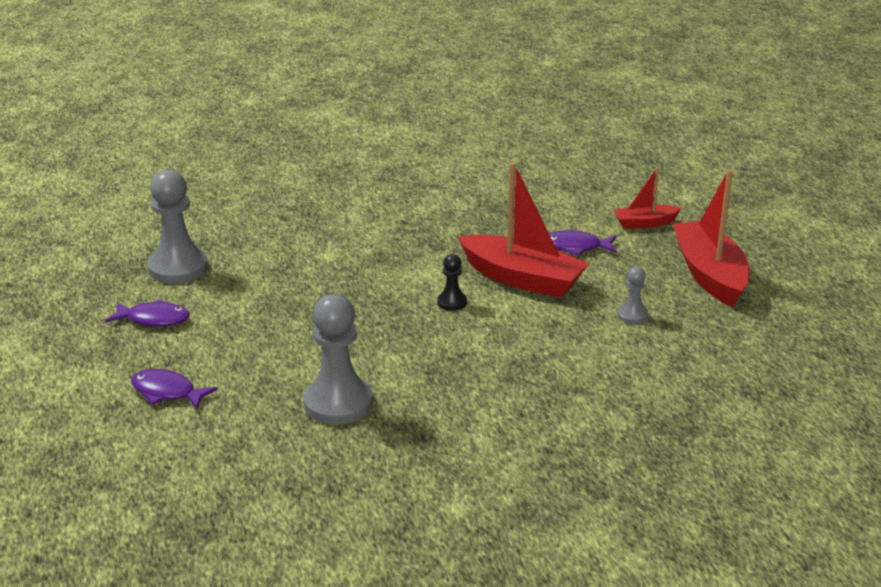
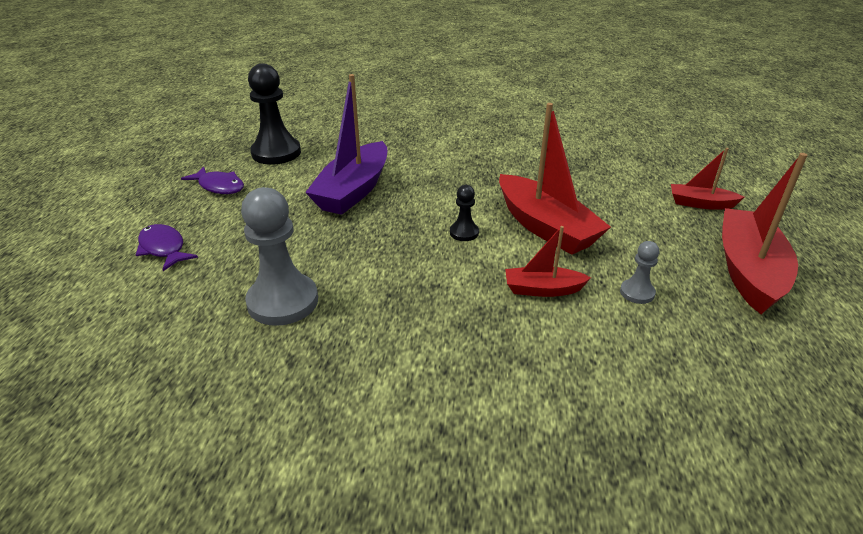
camera: 25 degrees right, 5 degrees up
grey pawn [148,170,208,284] -> black pawn [248,64,301,164]
purple fish [549,230,617,256] -> none
none -> purple boat [305,74,387,215]
none -> red boat [505,226,591,297]

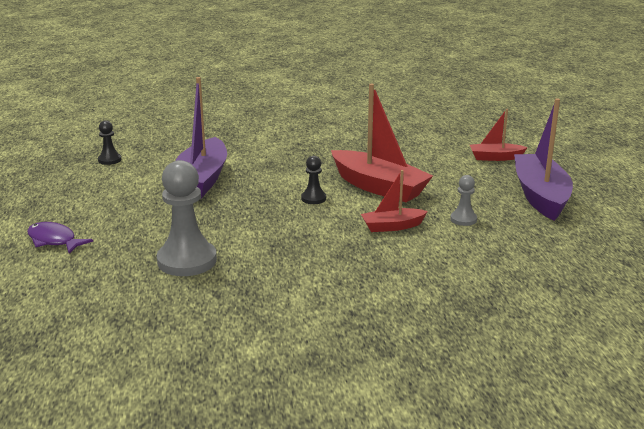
camera: 15 degrees left, 10 degrees down
purple fish [181,167,244,194] -> none
black pawn [248,64,301,164] -> black pawn [98,120,121,165], size x0.49
red boat [722,153,807,315] -> purple boat [514,98,573,221]

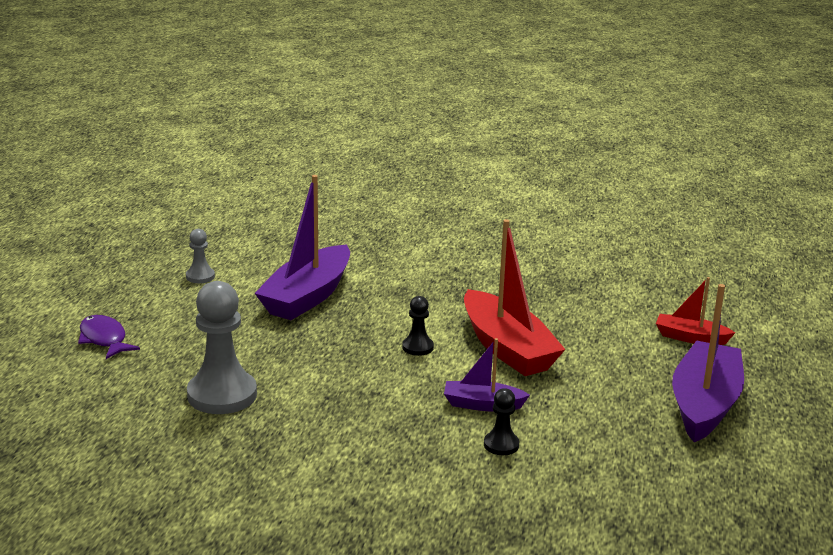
camera: 20 degrees right, 0 degrees up
black pawn [98,120,121,165] -> black pawn moved to [484,388,519,455]
red boat [361,170,428,232] -> purple boat [444,338,530,412]
grey pawn [450,175,477,226] -> grey pawn moved to [186,229,215,283]

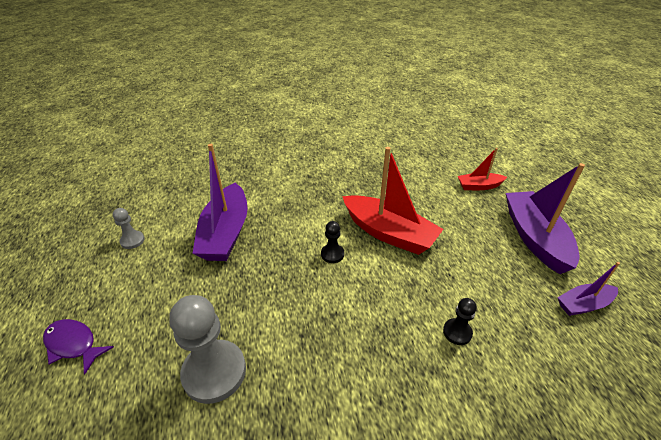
camera: 25 degrees left, 15 degrees up
purple boat [444,338,530,412] -> purple boat moved to [557,262,620,316]

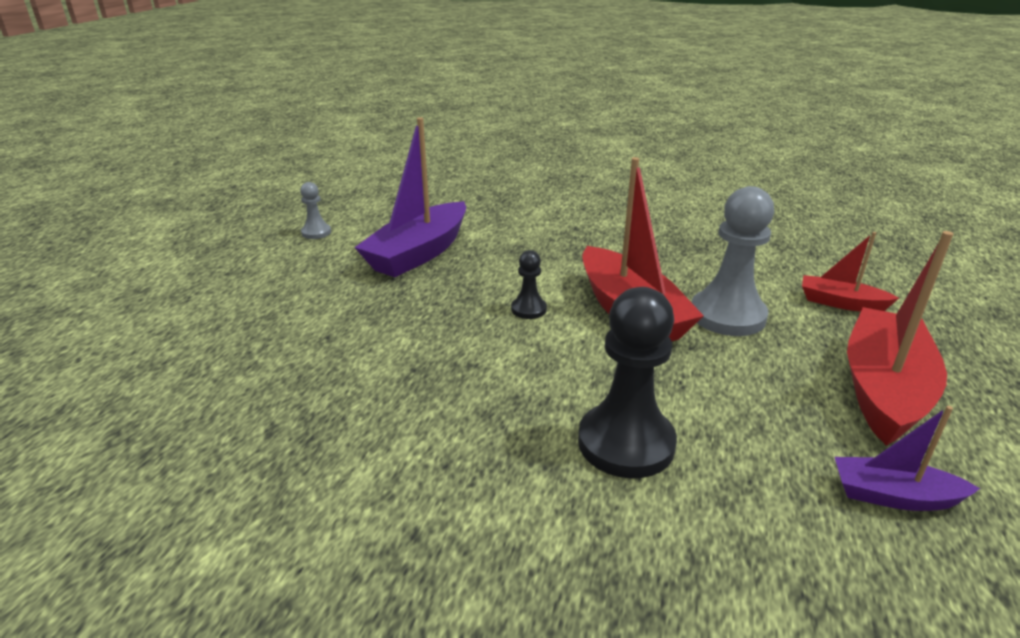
camera: 30 degrees right, 10 degrees down
purple fish [43,319,114,374] -> none
grey pawn [169,295,246,404] -> grey pawn moved to [692,186,774,336]
black pawn [443,298,477,345] -> black pawn [578,287,677,478], size x2.05
purple boat [506,163,585,274] -> red boat [847,231,953,446]

